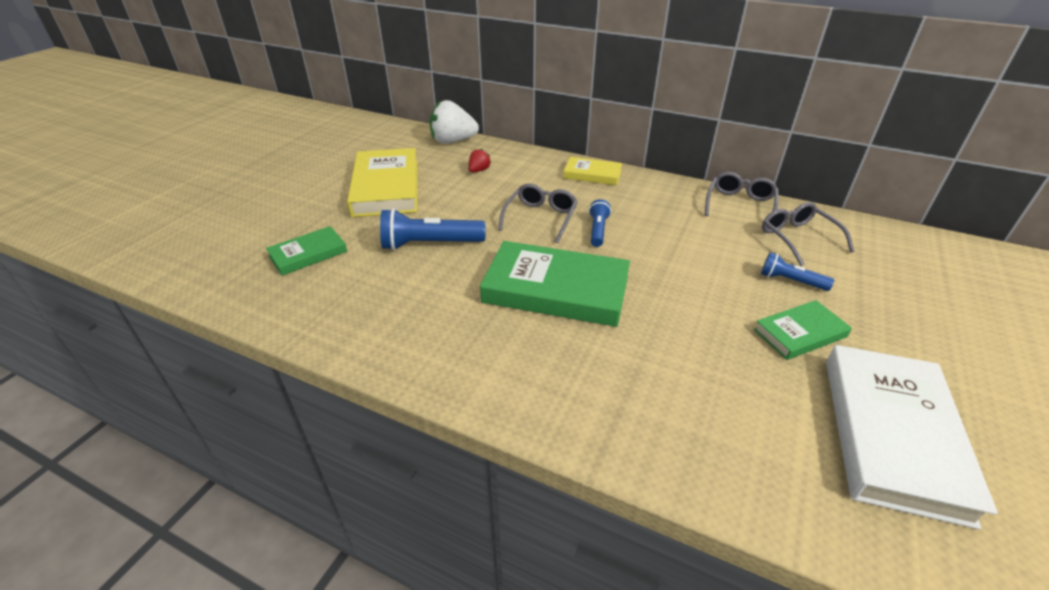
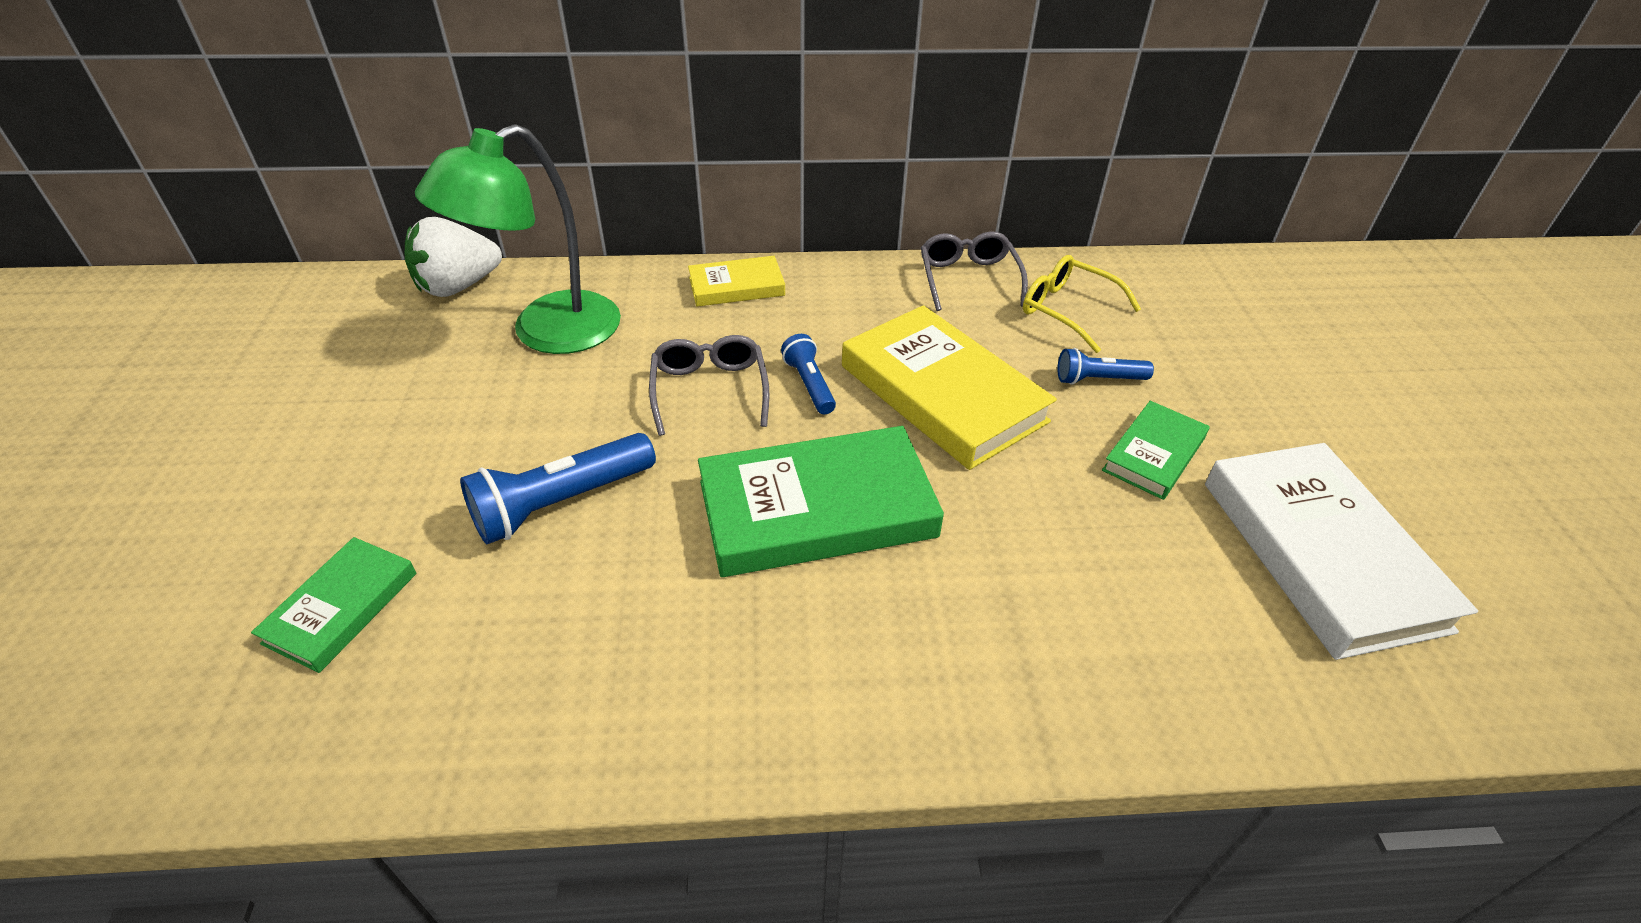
camera: 30 degrees left, 5 degrees up
yellow book [347,148,417,217] -> yellow book moved to [842,305,1057,470]
red strawberry [468,148,491,172] -> green lamp [415,124,621,354]
grey glasses [762,202,854,266] -> yellow glasses [1023,255,1141,353]

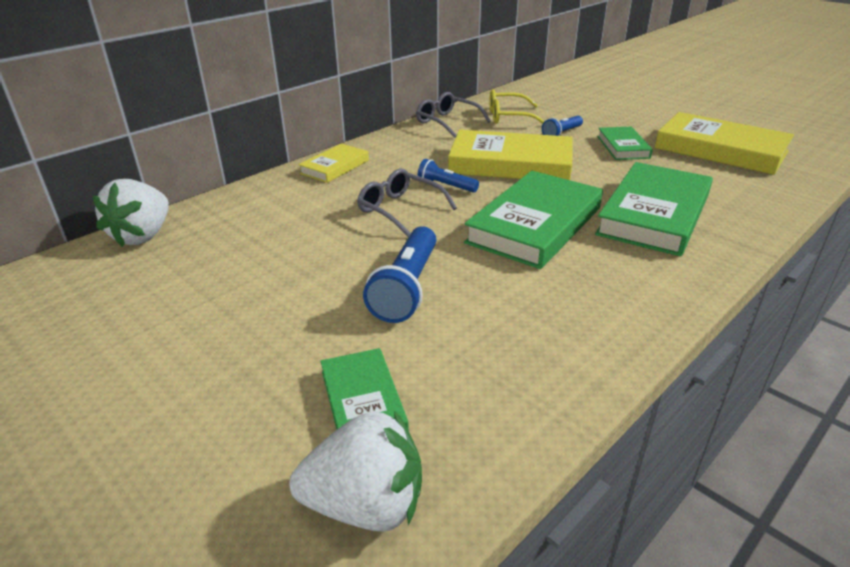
camera: 40 degrees left, 10 degrees down
green lamp [415,124,621,354] -> none
white book [1205,443,1478,660] -> yellow book [655,112,794,175]
none -> white strawberry [290,411,422,532]
none -> green book [595,162,713,256]

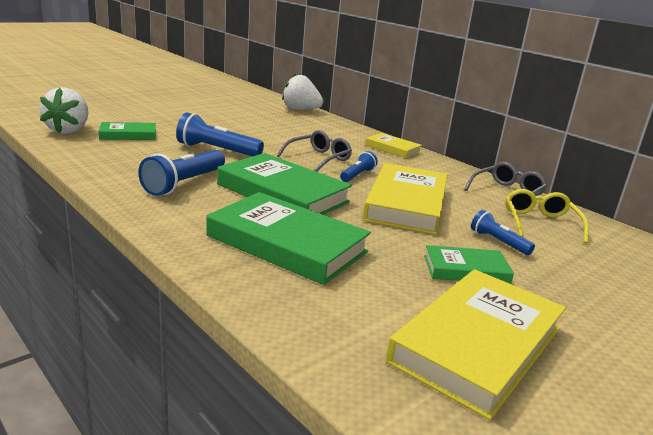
camera: 90 degrees right, 10 degrees down
none -> blue flashlight [138,150,225,196]

